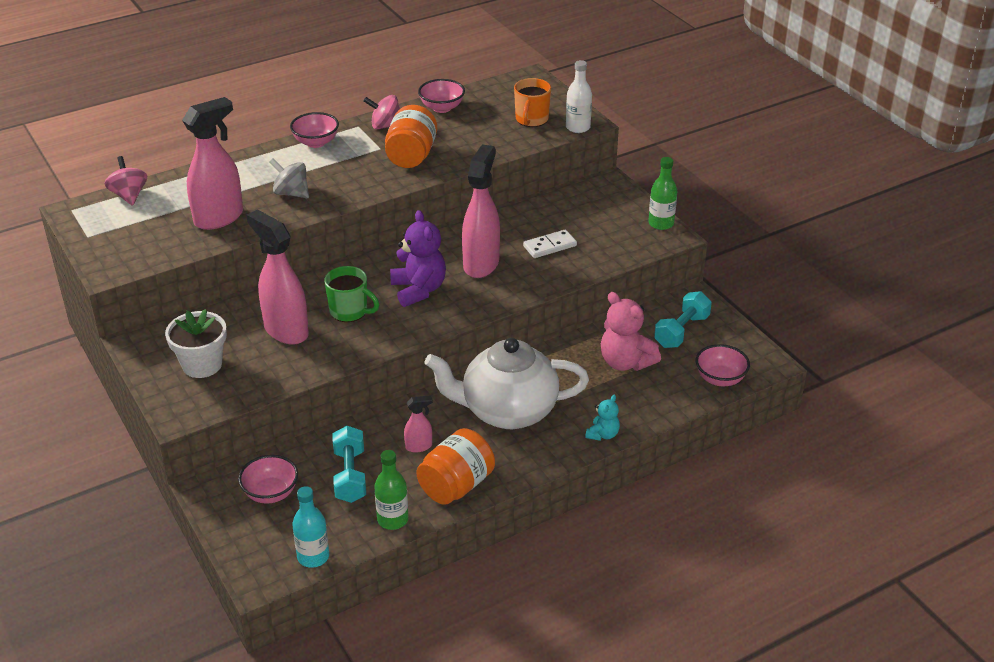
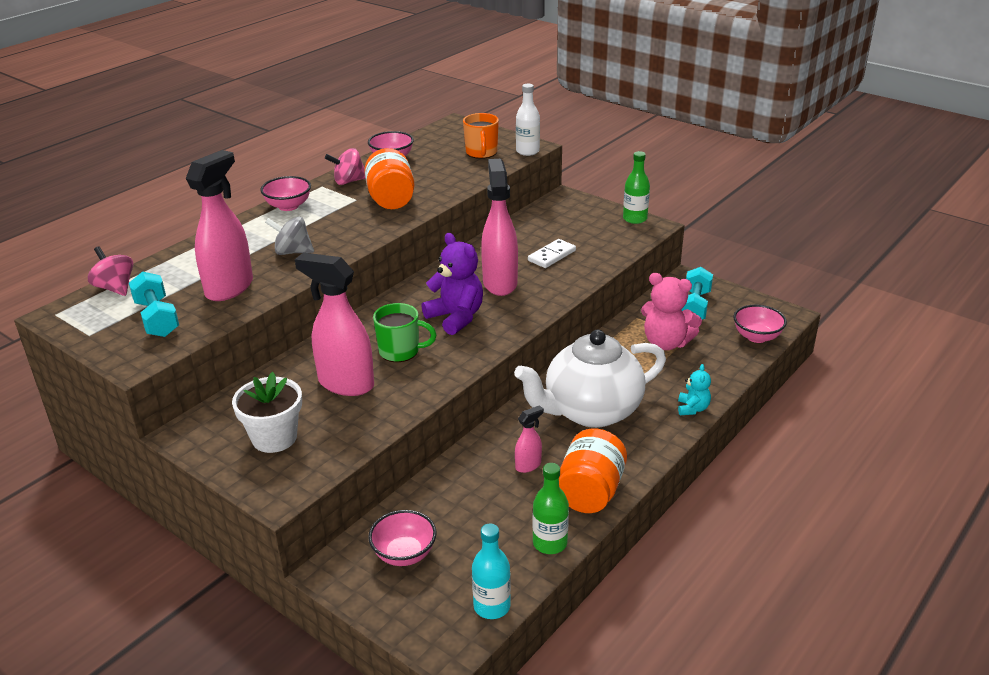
camera: 20 degrees left, 5 degrees down
turquoise dumbbell [332,426,366,503] -> turquoise dumbbell moved to [129,271,179,337]

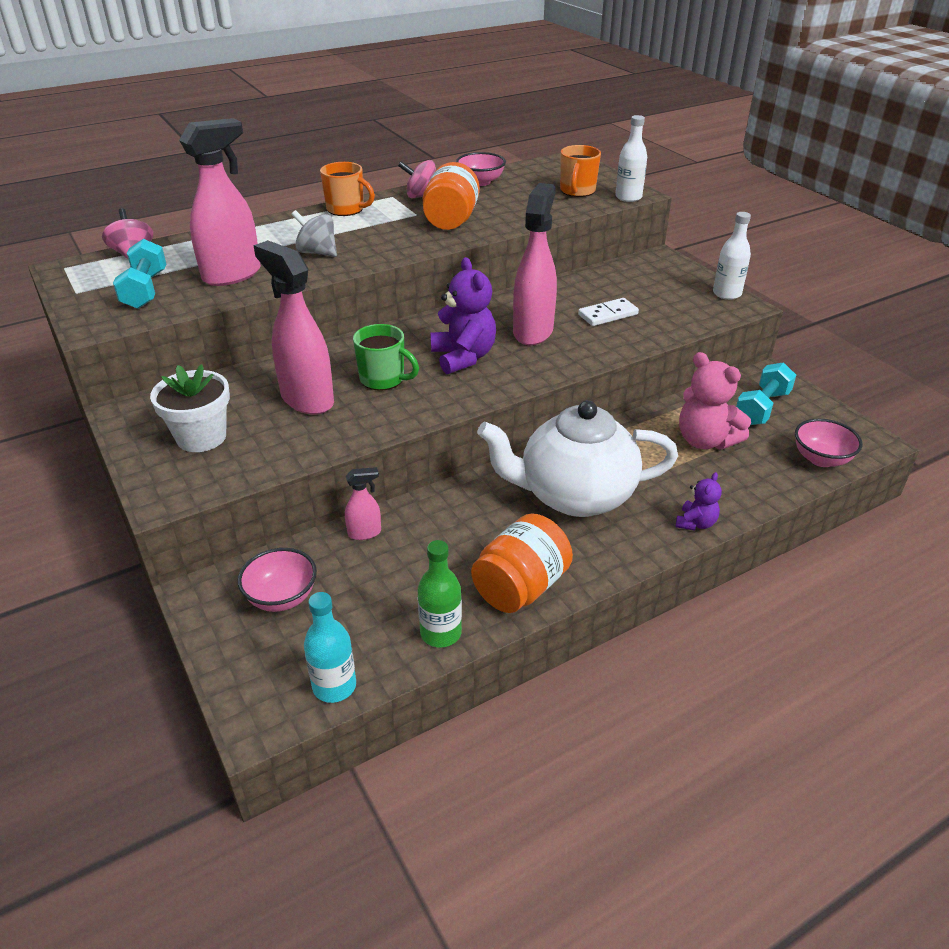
camera: 20 degrees right, 5 degrees up
pink bowl [260,176,311,211] -> orange mug [320,162,375,216]
pink spray bottle [515,405,544,473] -> pink spray bottle moved to [345,467,381,540]
green bottle [623,151,650,224] -> white bottle [713,212,751,300]
turquoise teddy bear [678,364,711,415] -> purple teddy bear [676,472,722,531]

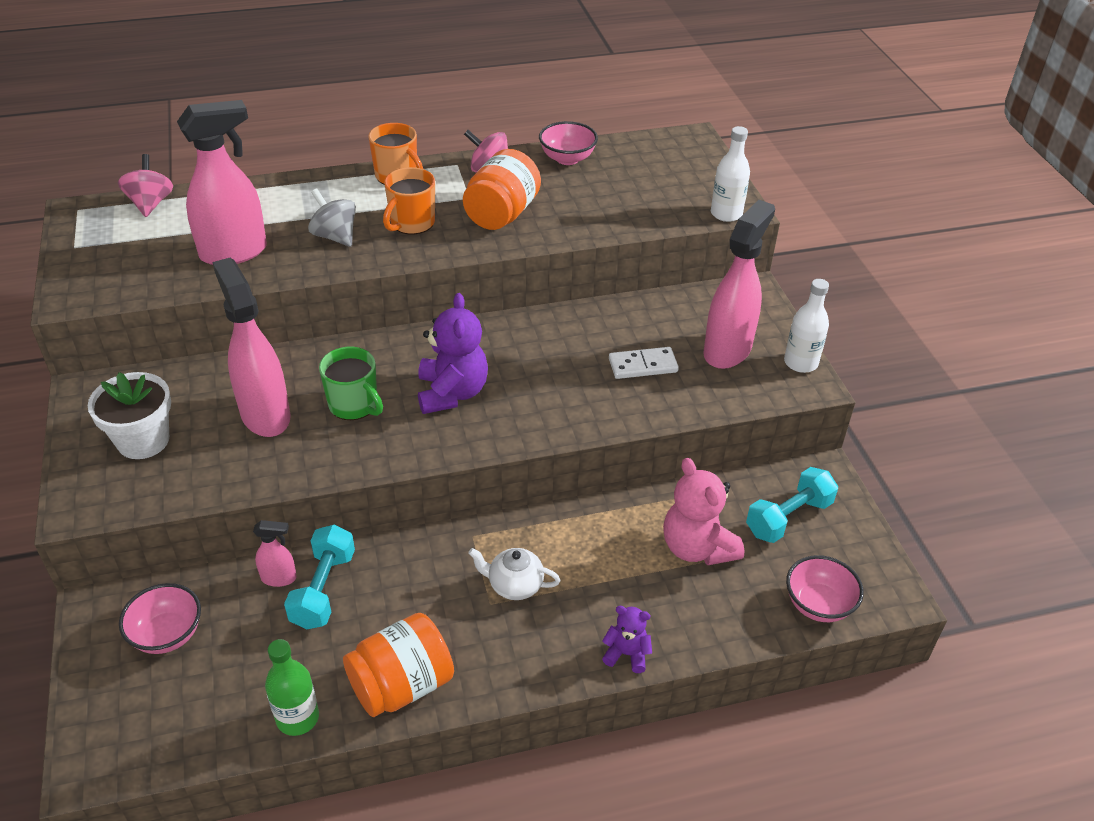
camera: 15 degrees right, 5 degrees up
turquoise dumbbell [113,239,166,309] -> turquoise dumbbell moved to [284,525,355,629]
turquoise bottle [304,592,356,703] -> none
white teapot [477,400,678,517] -> white teapot [468,548,561,600], size x0.43
pink spray bottle [513,183,557,346] -> pink spray bottle moved to [703,200,775,369]
orange mug [560,145,601,197] -> orange mug moved to [383,167,435,235]
purple teddy bear [676,472,722,531] -> purple teddy bear turned 120 degrees counterclockwise [602,606,652,673]

